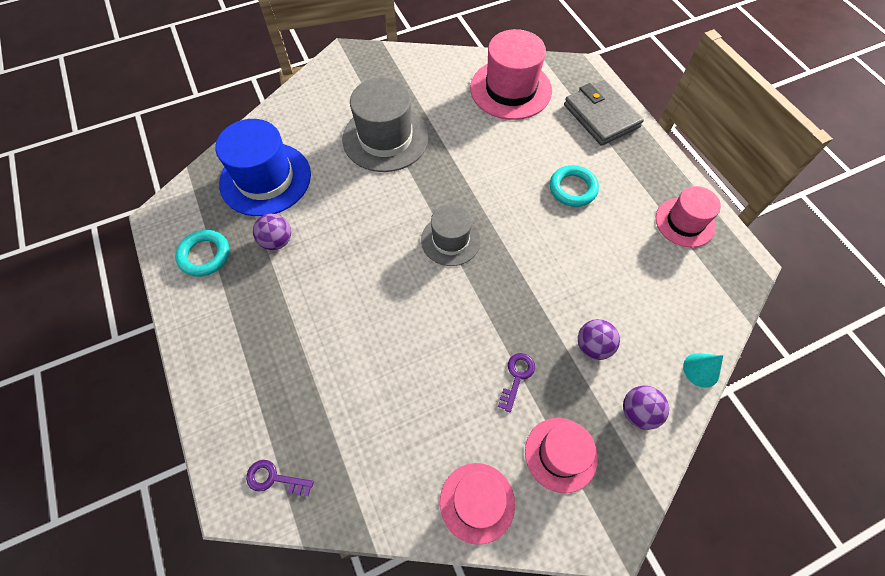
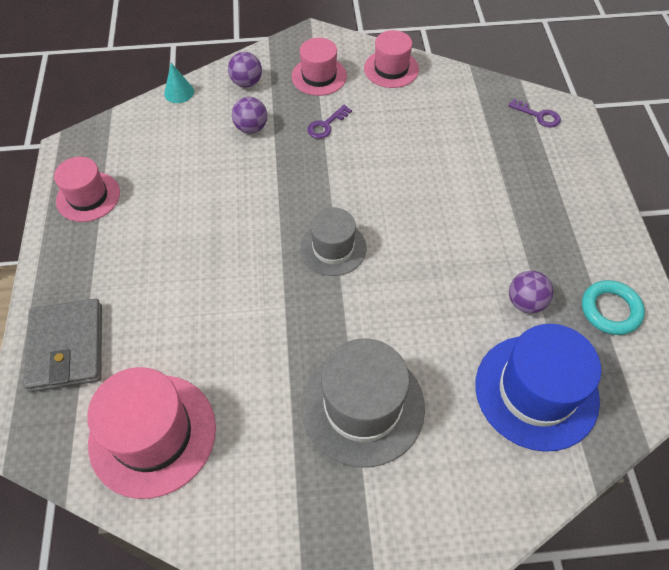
camera: 160 degrees left, 5 degrees down
turquoise ring [550,165,599,207] -> none

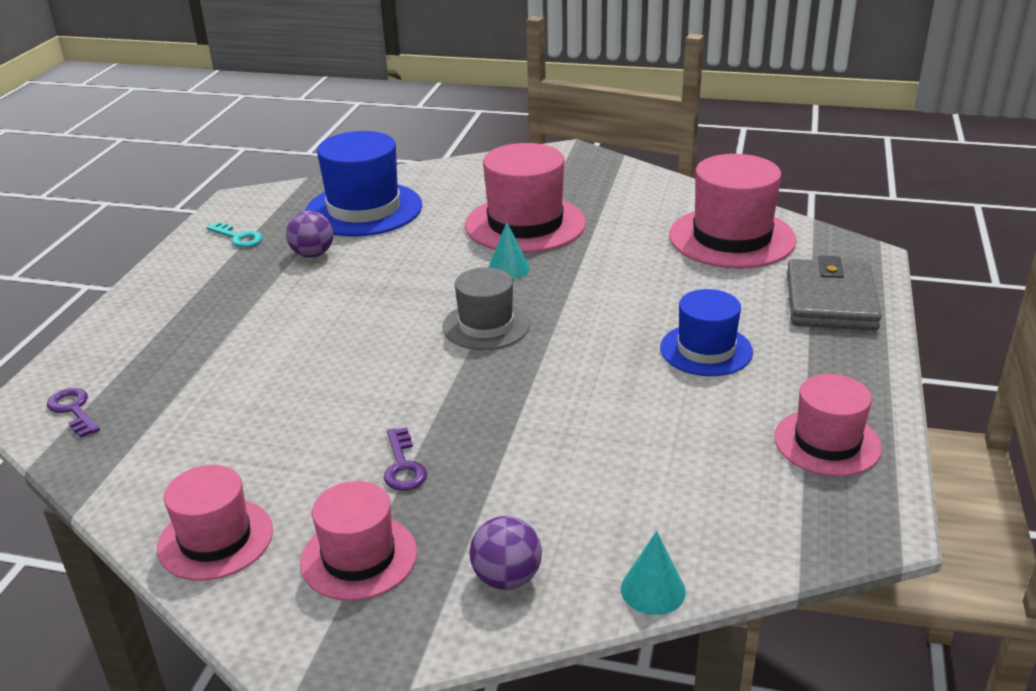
camera: 160 degrees left, 25 degrees down
purple ball [232,97,267,134] -> none
grey hat [301,339,425,468] -> pink hat [465,143,586,253]
purple key [307,105,352,139] -> purple key turned 105 degrees clockwise [384,427,427,491]
turquoise ring [582,280,645,335] -> turquoise key [206,222,263,247]
none -> turquoise cone [488,222,530,279]
none -> blue hat [660,289,753,376]

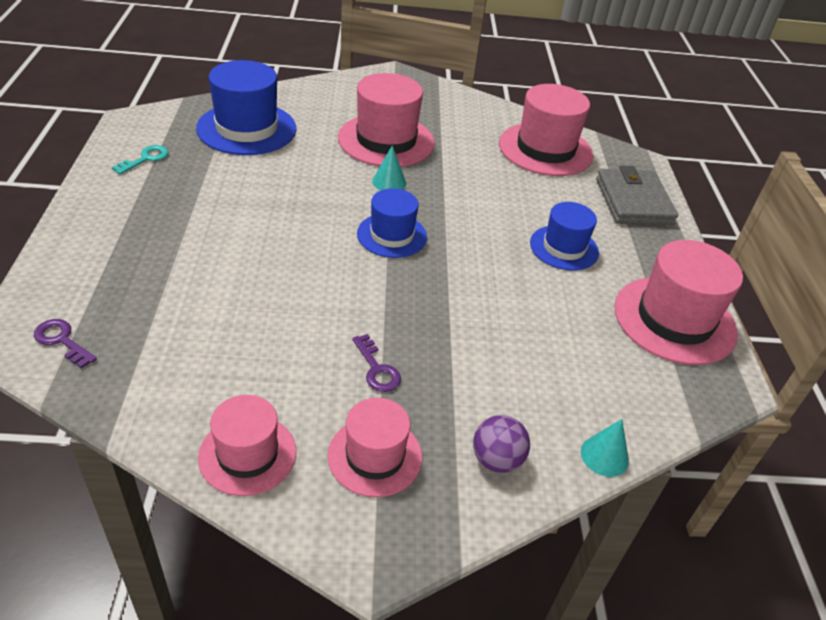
camera: 20 degrees left, 10 degrees up
turquoise key [206,222,263,247] -> turquoise key turned 75 degrees counterclockwise [112,145,169,174]
purple ball [286,211,333,258] -> none
grey hat [442,267,530,350] -> blue hat [357,188,427,258]
pink hat [775,374,882,476] -> pink hat [614,240,743,365], size x1.61

